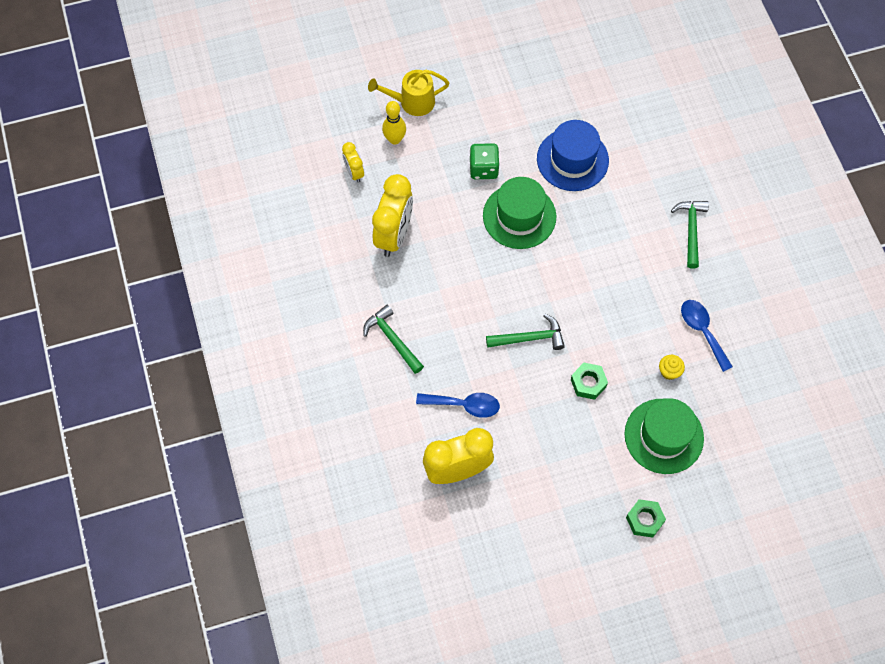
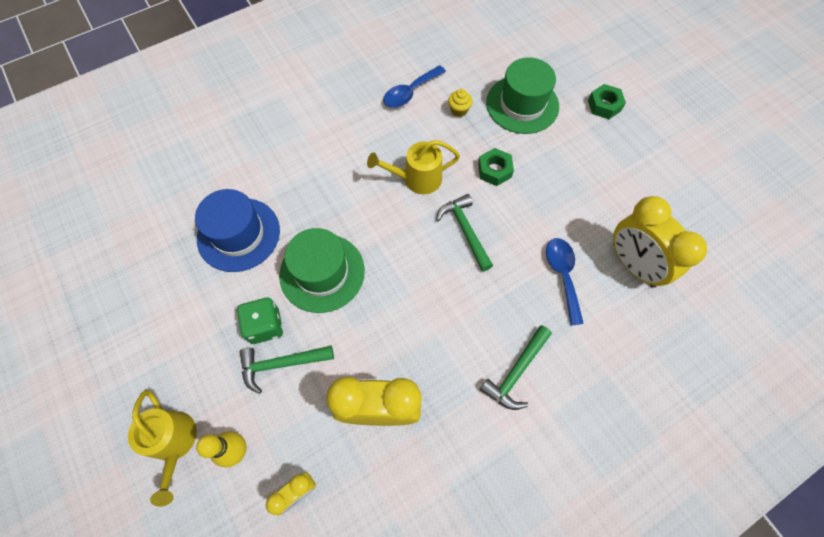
camera: 105 degrees left, 0 degrees up
green hammer [671,201,709,269] -> green hammer moved to [240,345,334,394]
none -> yellow watering can [367,140,460,194]

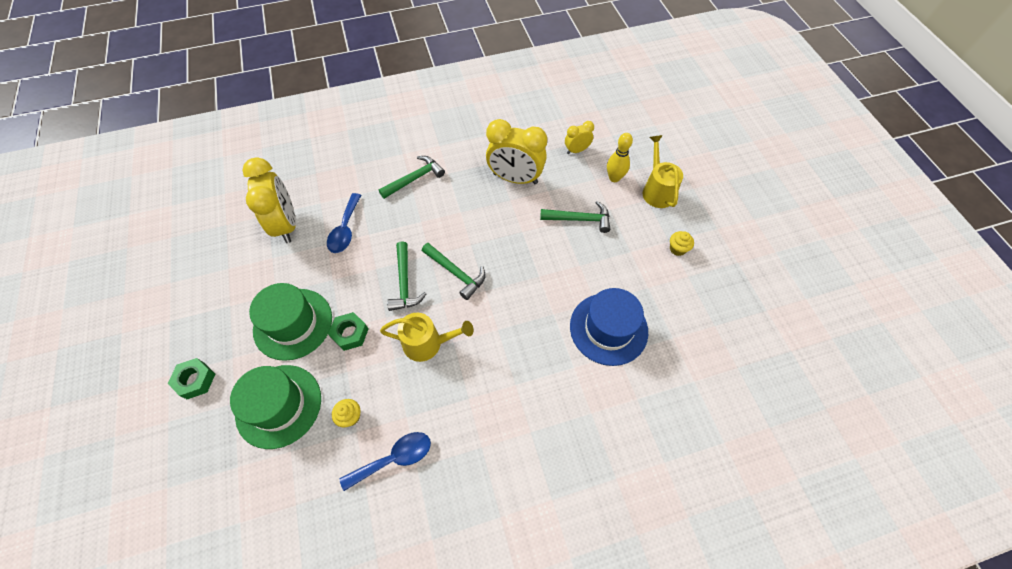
camera: 165 degrees left, 5 degrees down
green dice [237,298,283,344] -> none
green hat [279,228,365,313] -> green hat moved to [249,283,332,361]
none -> green hammer [422,243,485,300]
none -> yellow cupcake [670,231,694,256]

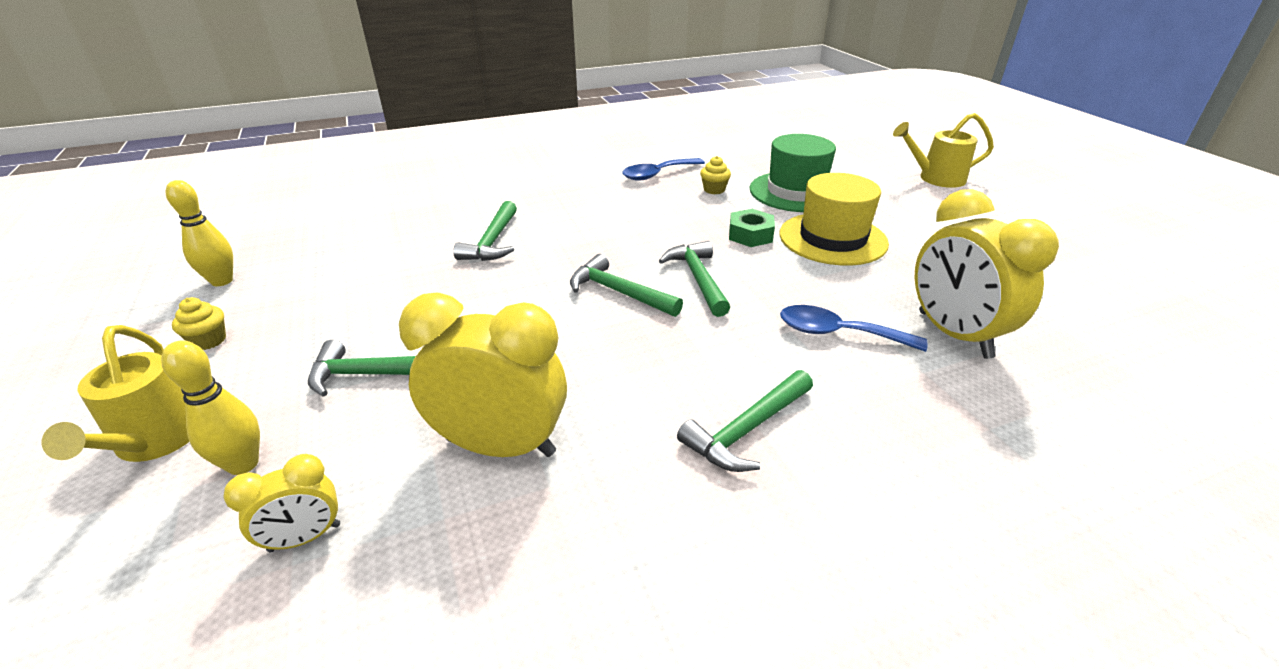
camera: 175 degrees right, 25 degrees down
green nut [167,358,215,399] -> none
green hat [249,283,332,361] -> yellow hat [779,173,889,266]
blue spoon [327,193,361,253] -> blue spoon turned 75 degrees counterclockwise [780,305,928,352]
yellow watering can [380,313,474,362] -> yellow watering can moved to [893,113,994,188]
blue hat [570,288,648,366] -> none
none -> yellow bowling pin [166,180,233,286]
none -> green hammer [453,201,517,261]

